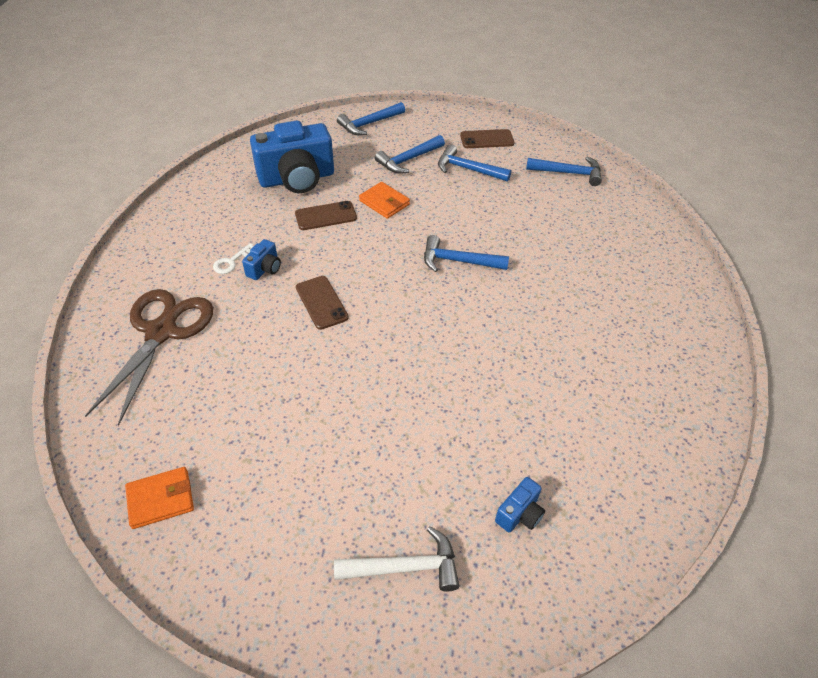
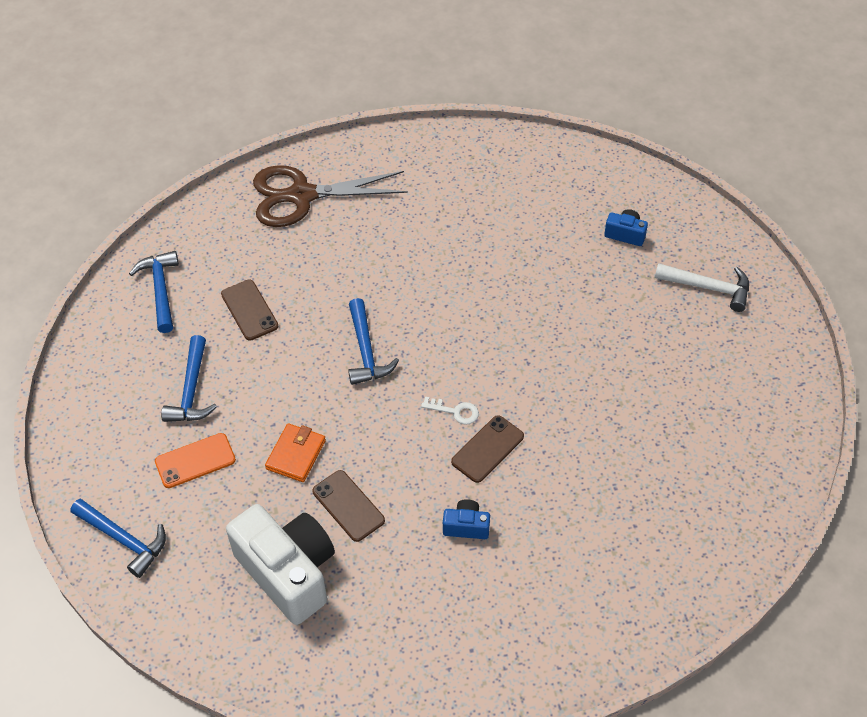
camera: 110 degrees left, 5 degrees up
brown scissors [85,289,214,426] -> brown scissors moved to [253,165,408,227]
orange wallet [125,467,194,529] -> none
white key [213,243,254,274] -> white key moved to [421,397,479,425]
blue camera [250,121,334,193] -> white camera [226,504,335,625]
white hammer [334,526,460,592] -> white hammer turned 135 degrees clockwise [655,263,749,312]
blue hammer [375,135,445,174] -> orange phone [155,433,236,488]
brown phone [460,129,514,148] -> brown phone moved to [221,280,278,341]

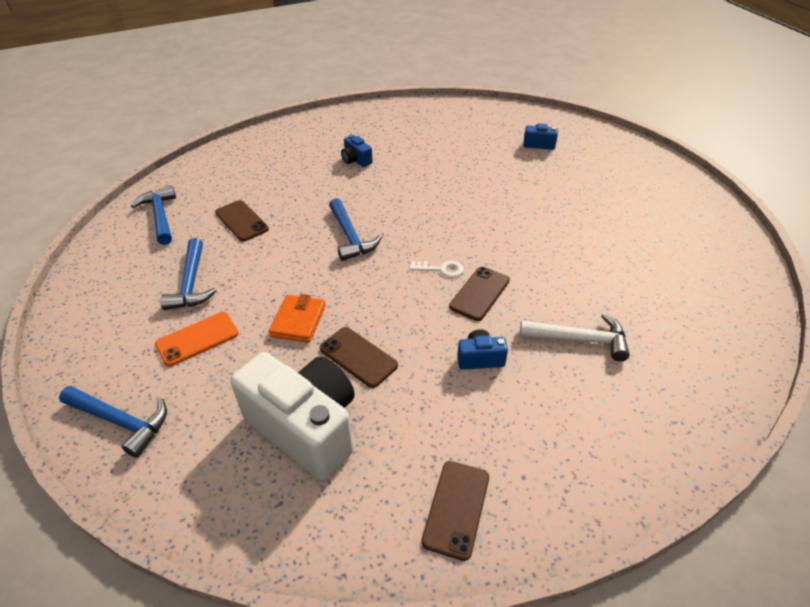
camera: 10 degrees left, 10 degrees down
brown scissors [253,165,408,227] -> none
white hammer [655,263,749,312] -> white hammer moved to [520,313,630,361]
none -> blue camera [341,135,373,167]
none -> brown phone [421,461,489,561]

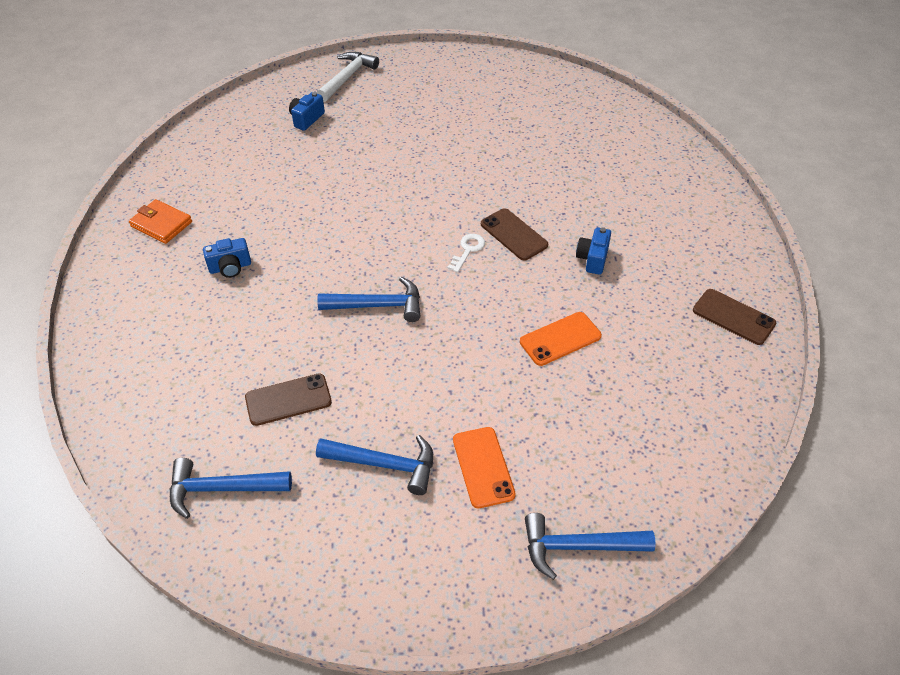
camera: 70 degrees left, 5 degrees up
blue hammer [59,386,167,458] -> blue hammer turned 135 degrees counterclockwise [525,513,655,580]
white camera [231,352,355,480] -> none
orange wallet [269,294,326,343] -> orange wallet moved to [129,199,192,244]
brown phone [320,327,398,388] -> orange phone [520,312,602,366]
white hammer [520,313,630,361] -> white hammer moved to [317,52,379,102]

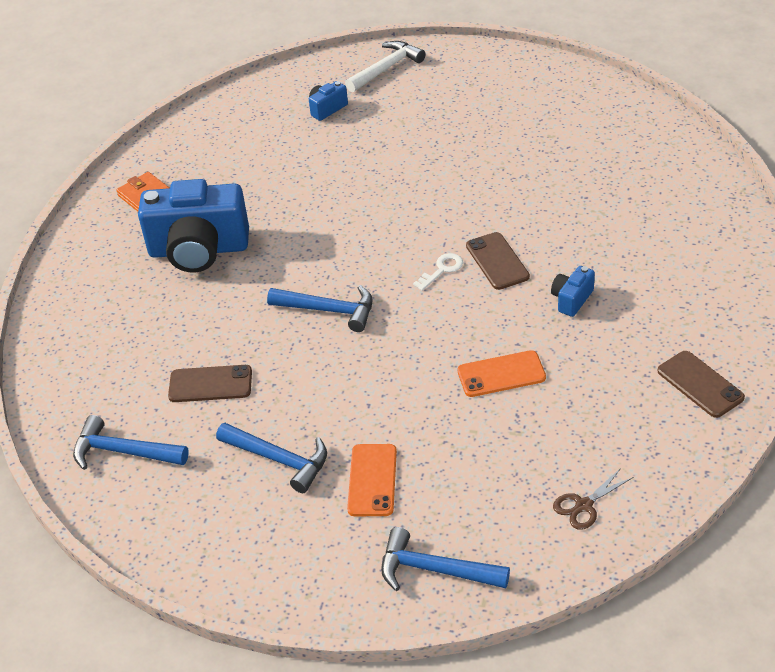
camera: 20 degrees right, 5 degrees down
blue camera [203,238,251,278] -> blue camera [138,179,249,272], size x2.31
none -> brown scissors [553,468,633,530]

